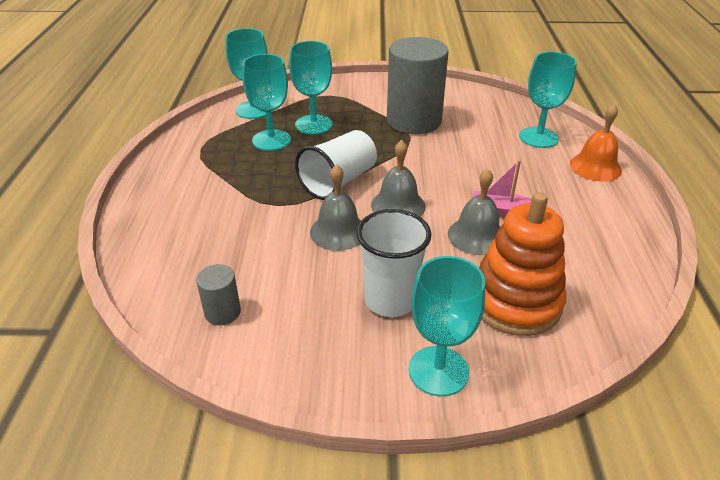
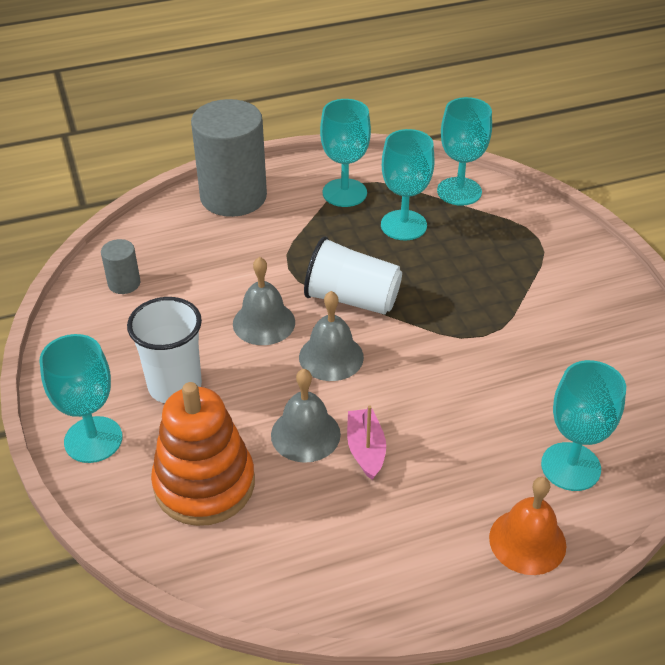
camera: 70 degrees right, 5 degrees up
turquoise goblet [289,41,332,135] -> turquoise goblet moved to [320,99,371,207]
grey cylinder [387,37,449,134] -> grey cylinder moved to [191,99,267,217]

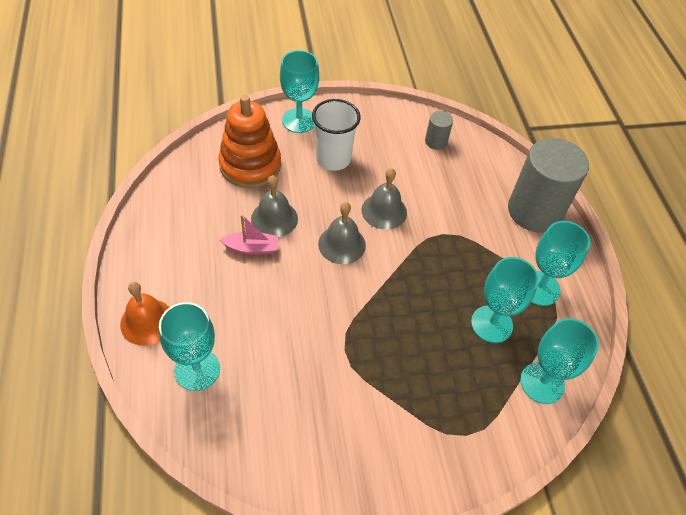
camera: 95 degrees right, 10 degrees up
white cup [304,236,402,315] -> none

